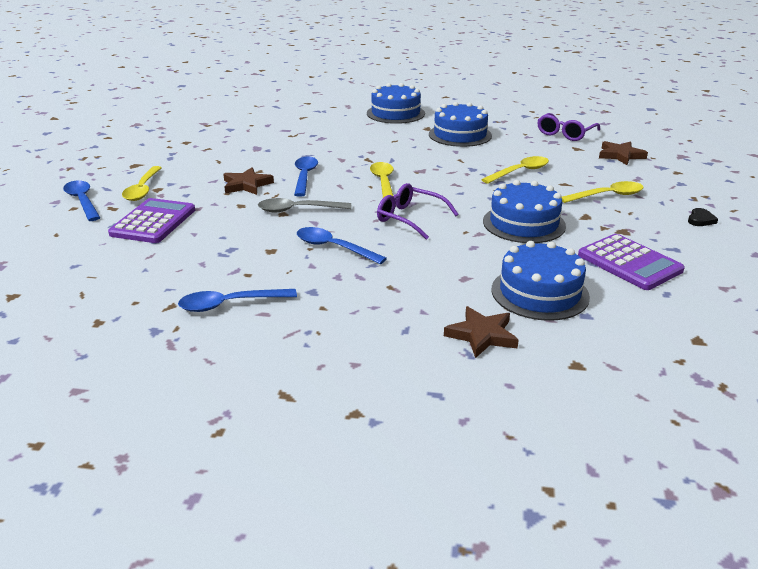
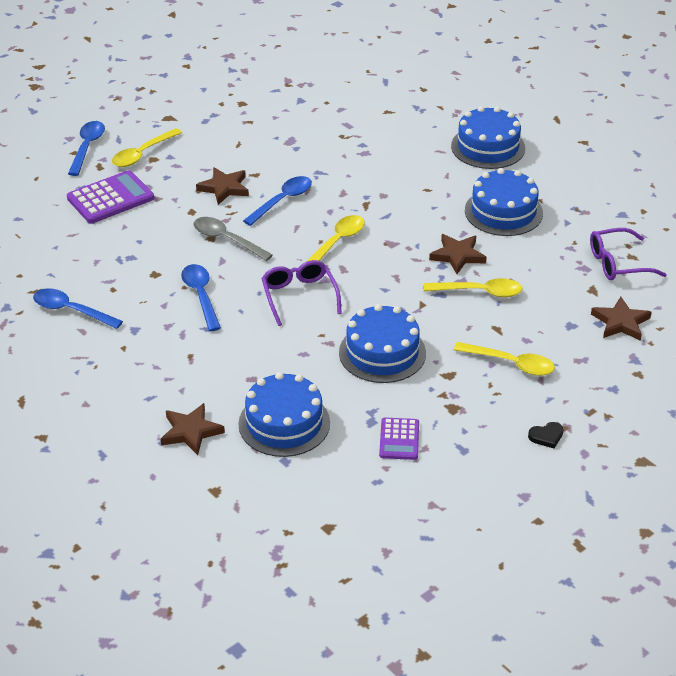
camera: 40 degrees right, 10 degrees up
purple calculator [578,234,685,290] -> purple calculator [379,418,419,460], size x0.61
none -> brown star [429,234,487,274]

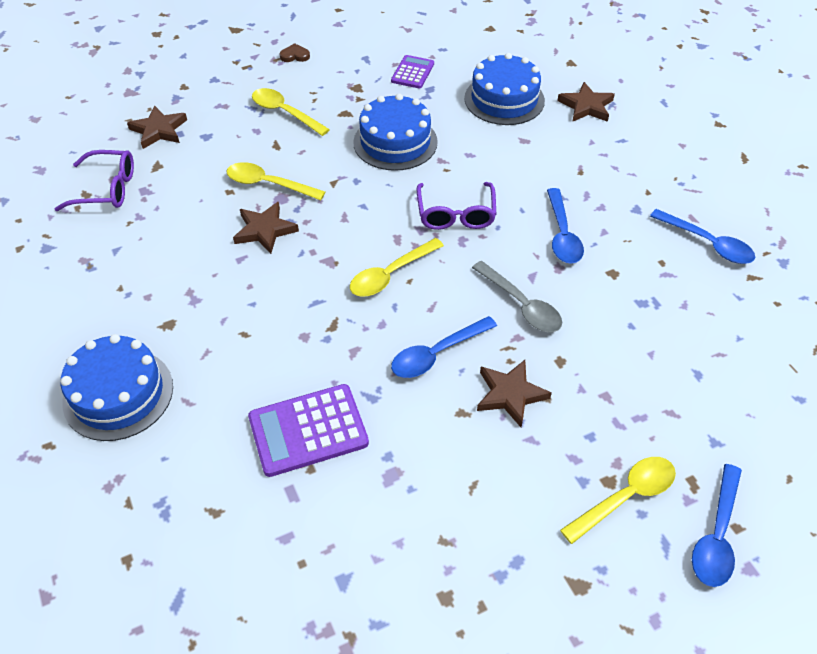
camera: 165 degrees left, 10 degrees up
purple calculator [67,170,154,223] -> purple calculator moved to [248,384,369,477]
blue cake [465,168,543,236] -> none
black heart [528,422,564,448] -> brown heart [279,43,310,62]

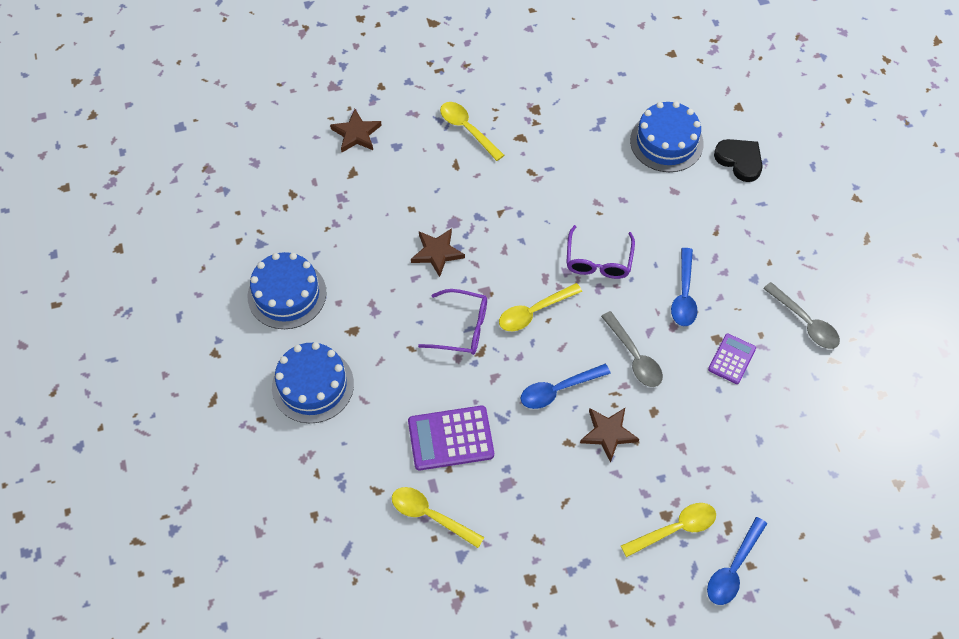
camera: 10 degrees right, 10 degrees up
purple glasses [55,150,134,211] -> purple glasses moved to [418,289,487,355]
yellow spoon [226,162,325,200] -> yellow spoon moved to [392,487,484,548]
brown heart [279,43,310,62] -> none
blue cake [353,93,438,171] -> blue cake moved to [248,252,326,329]
purple calculator [391,55,434,88] -> purple calculator moved to [708,333,756,384]
brown star [557,82,615,122] -> black heart [714,139,763,182]
blue spoon [650,209,755,264] -> grey spoon [763,282,840,349]

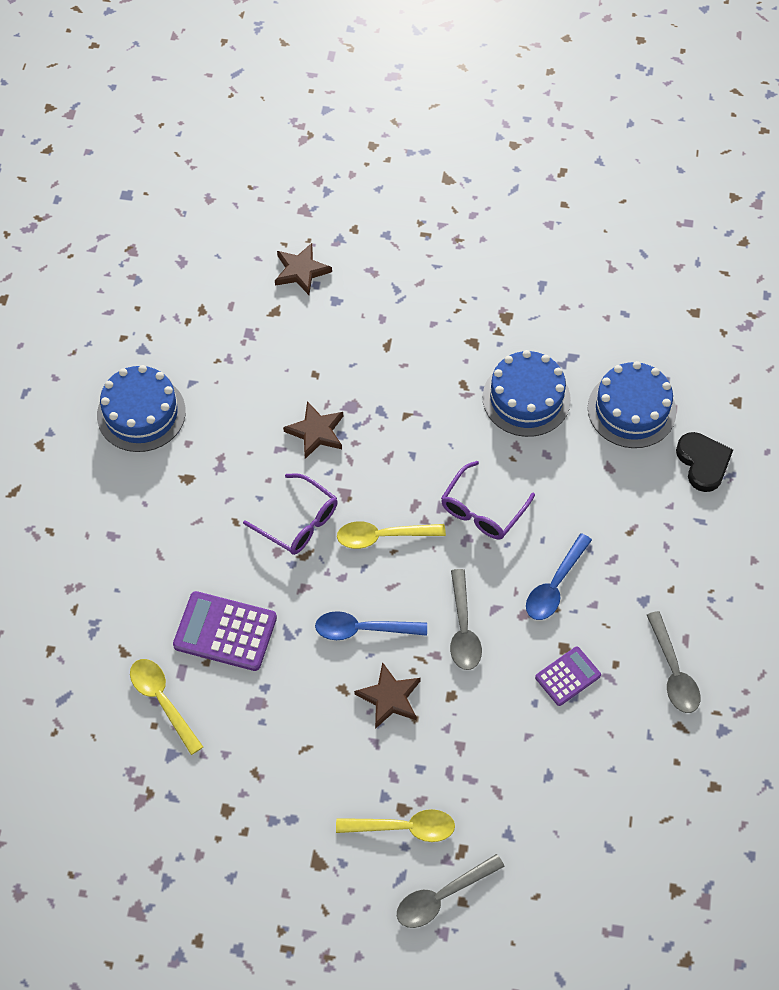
camera: 25 degrees right, 0 degrees up
blue cake [272,342,354,423] -> blue cake moved to [482,350,571,437]
yellow spoon [440,102,504,161] -> none
blue spoon [707,517,767,605] -> grey spoon [397,854,505,928]

